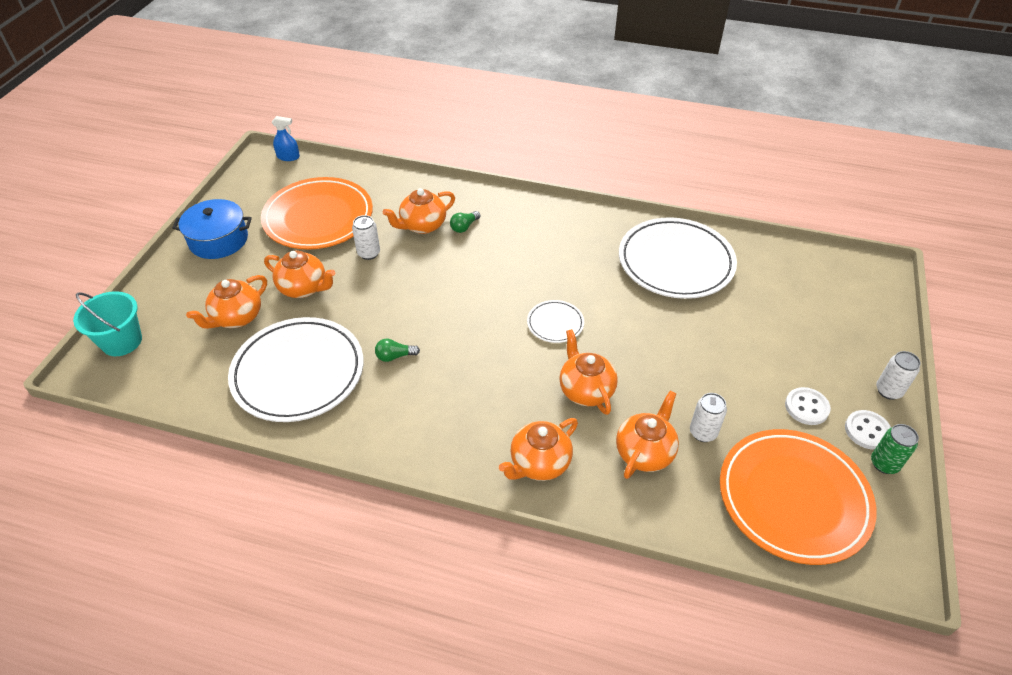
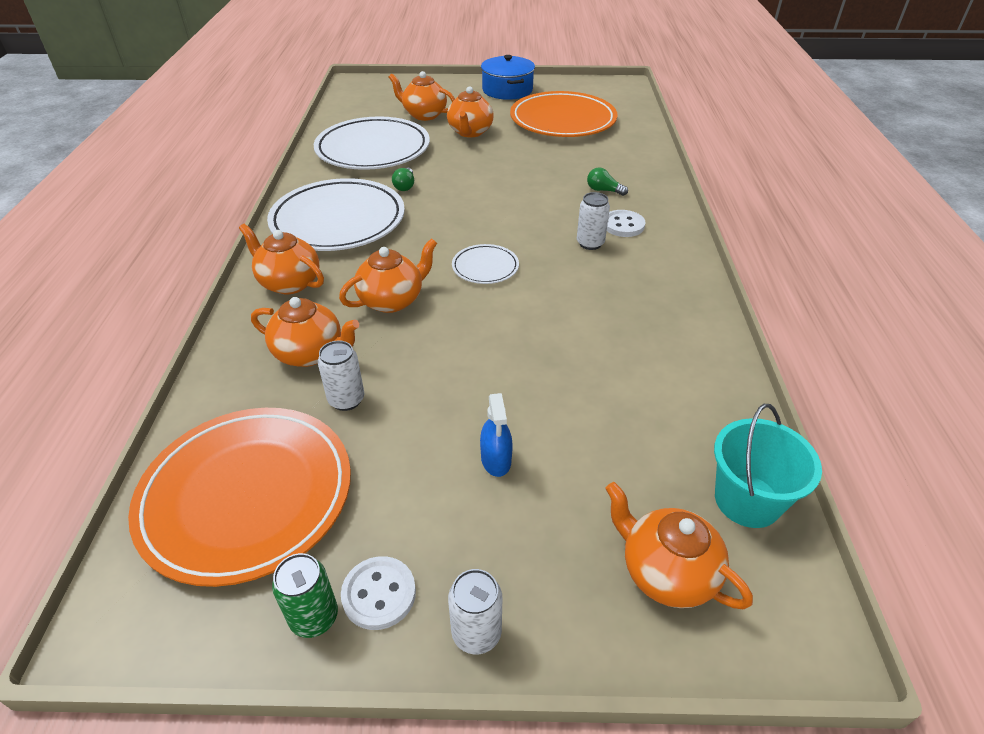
camera: 75 degrees right, 5 degrees down
turquoise bucket [73,291,142,356] -> turquoise bucket moved to [714,404,822,528]
blue spray bottle [272,116,300,161] -> blue spray bottle moved to [480,393,513,477]
white can [352,215,380,260] -> white can moved to [577,192,610,250]
green light bulb [375,339,420,362] -> green light bulb turned 150 degrees counterclockwise [392,168,414,191]
orange teapot [383,188,455,234] -> orange teapot moved to [605,482,753,609]
white plate [619,217,737,299] -> white plate moved to [267,178,405,251]
white button [785,387,831,425] -> white button moved to [607,210,645,237]

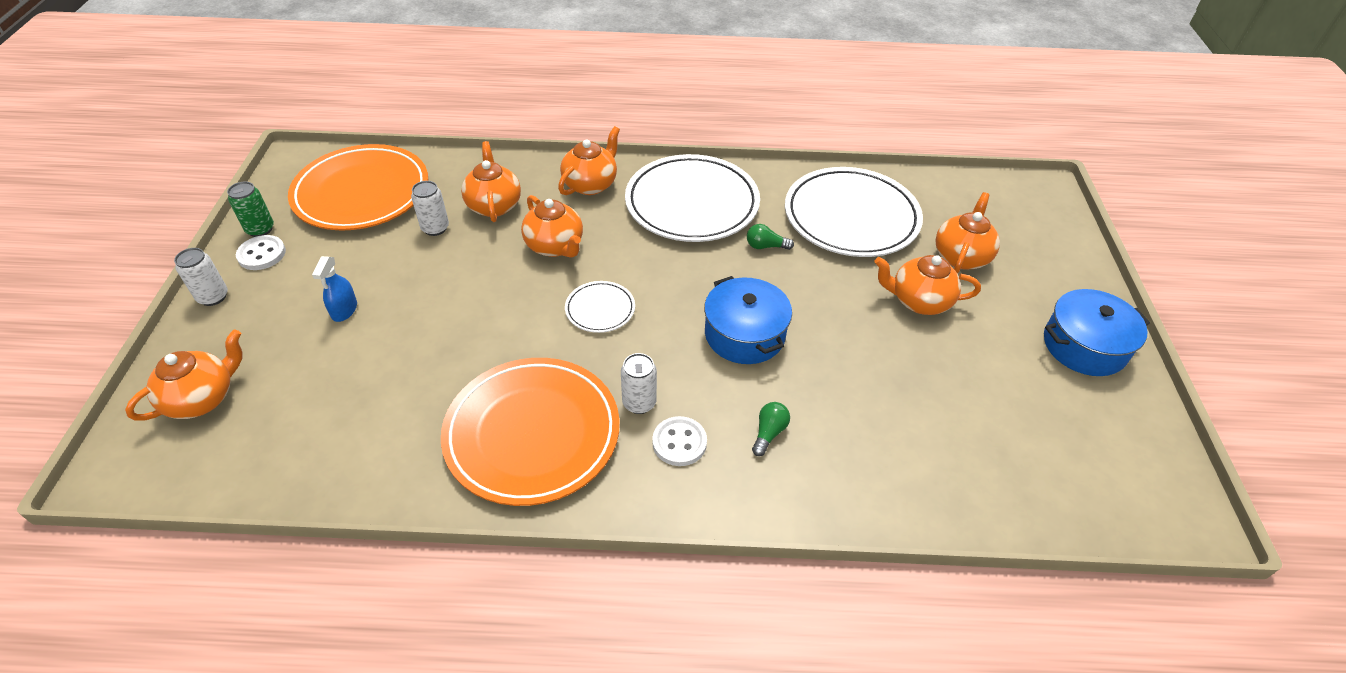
camera: 90 degrees right, 5 degrees up
orange teapot [251,297,359,367] -> orange teapot turned 150 degrees clockwise [461,141,521,222]
blue spray bottle [480,393,513,477] -> blue spray bottle turned 75 degrees counterclockwise [312,256,357,322]
orange plate [510,91,617,137] -> orange plate moved to [441,358,620,506]
turquoise bucket [714,404,822,528] -> none
none -> blue pot [704,276,792,364]

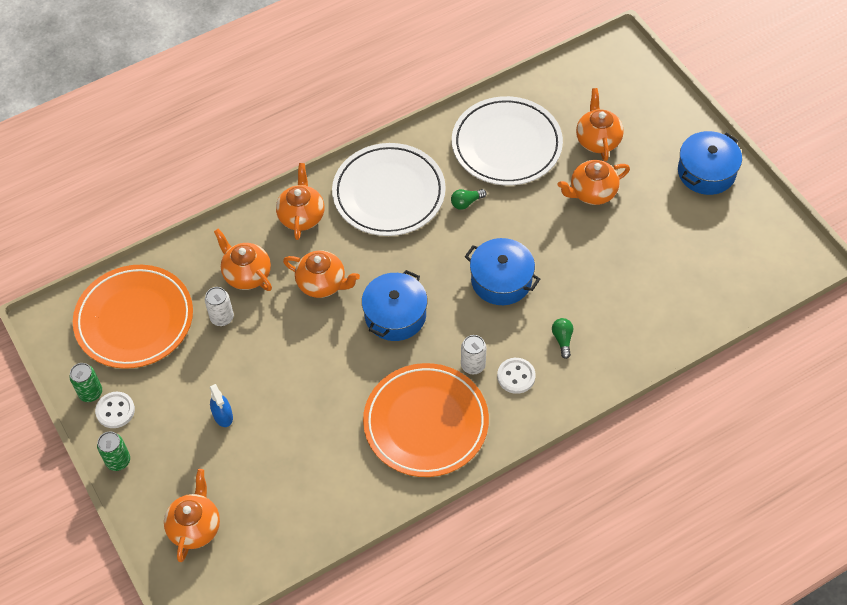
camera: 30 degrees left, 10 degrees up
white can [174,248,228,306] -> green can [97,432,130,471]
white plate [565,281,635,333] -> blue pot [362,270,428,341]

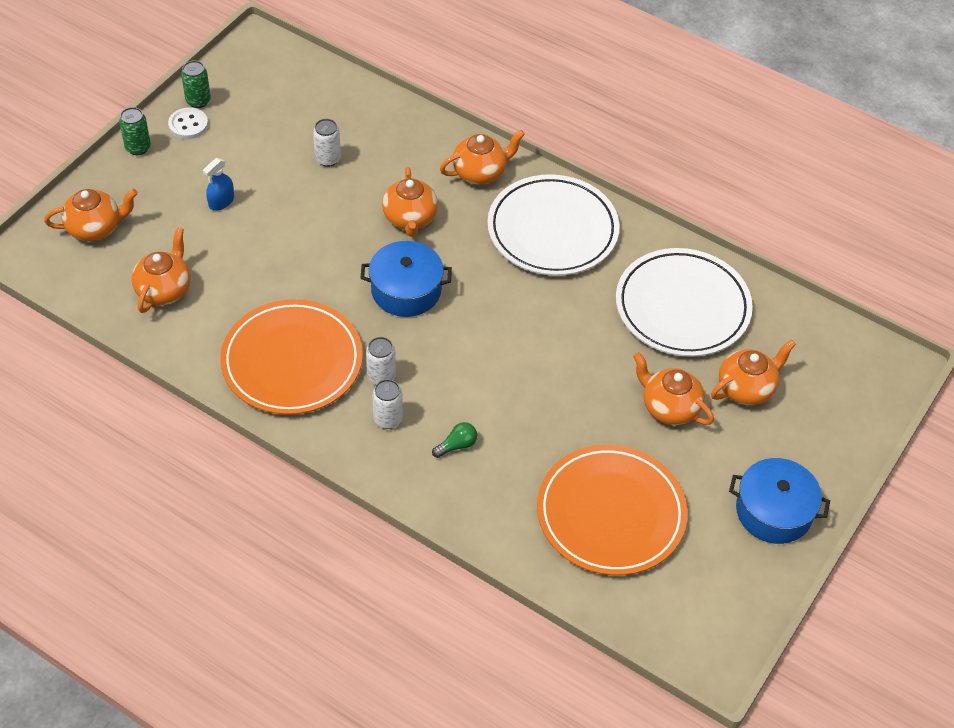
camera: 60 degrees right, 5 degrees down
orange plate [73,265,193,369] -> orange plate moved to [537,445,688,575]
orange teapot [214,229,272,291] -> orange teapot moved to [131,227,191,313]
green light bulb [451,189,487,210] -> none
blue pot [465,238,540,305] -> none
white button [497,358,536,394] -> white can [372,379,403,429]

